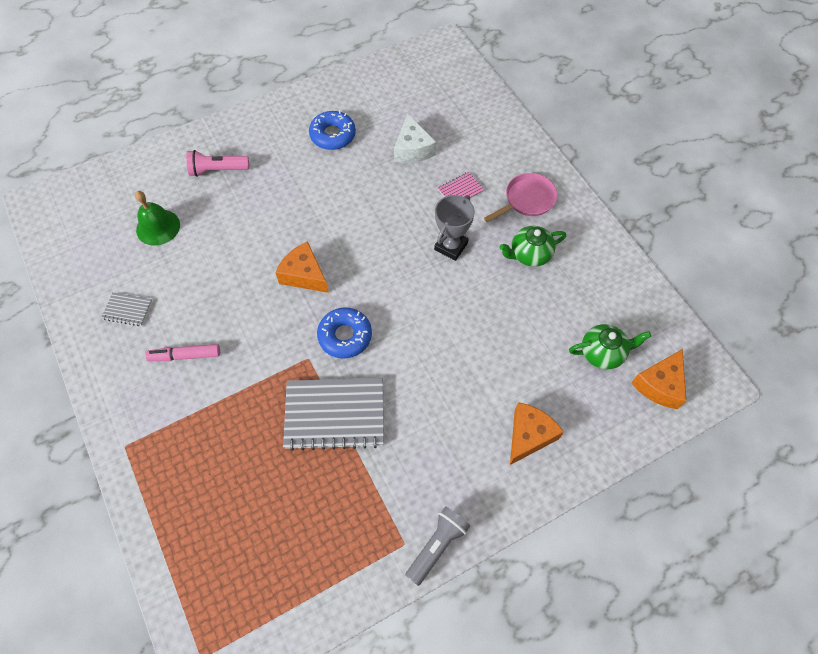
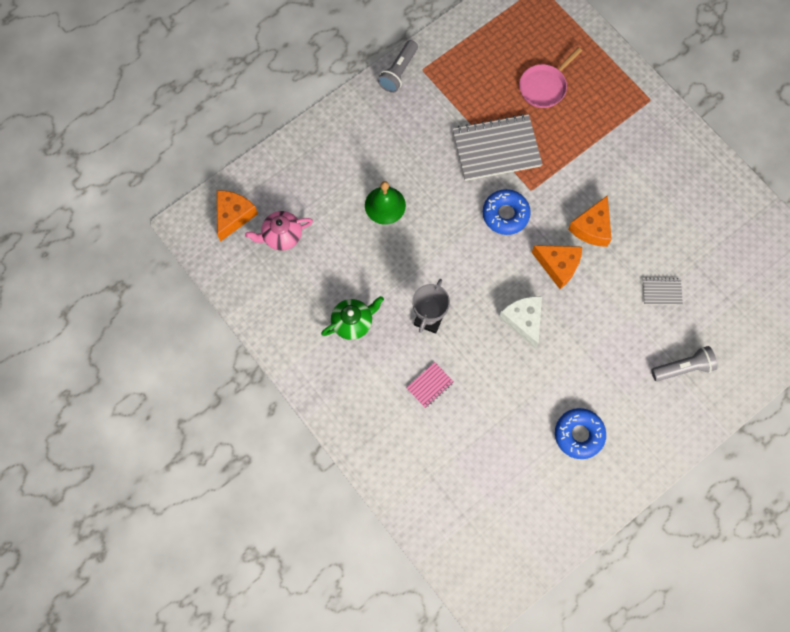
camera: 170 degrees right, 10 degrees up
grey notebook [101,292,152,326] -> grey notebook moved to [643,278,683,305]
green bell [135,191,180,246] -> green bell moved to [365,181,406,225]
pink marker [145,344,220,361] -> none
pink flashlight [186,150,249,177] -> grey flashlight [651,346,717,382]
white cheese [394,113,436,163] -> white cheese moved to [499,296,542,349]
pink pan [484,173,557,222] -> pink pan moved to [519,47,582,108]
orange cheese [510,402,564,465] -> orange cheese moved to [568,195,612,247]
green teapot [569,324,651,369] -> pink teapot [245,211,313,251]

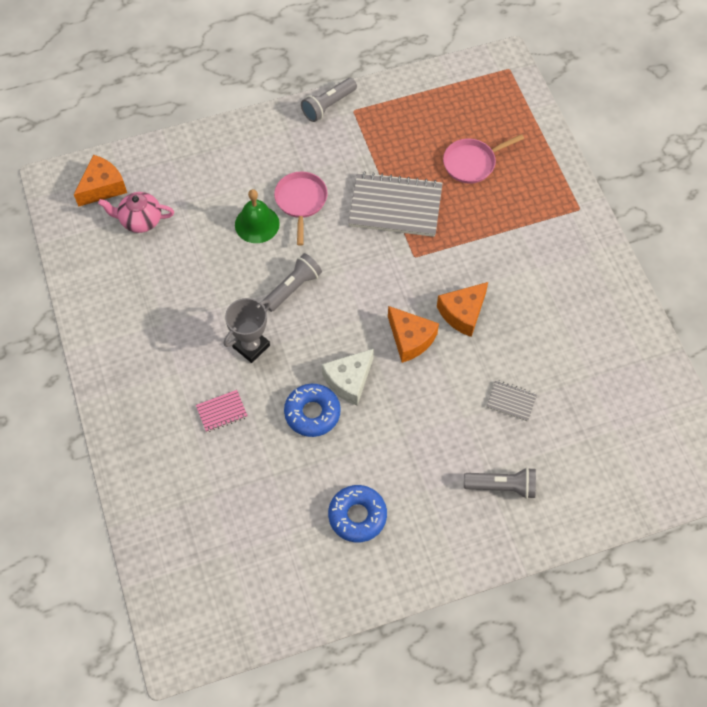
camera: 20 degrees right, 10 degrees down
green teapot [321,296,384,340] -> none
blue donut [483,189,531,235] -> blue donut moved to [284,384,341,437]
white cheese [499,296,542,349] -> white cheese turned 135 degrees counterclockwise [322,349,374,406]
none -> grey flashlight [264,253,322,312]
none -> pink pan [274,171,328,246]

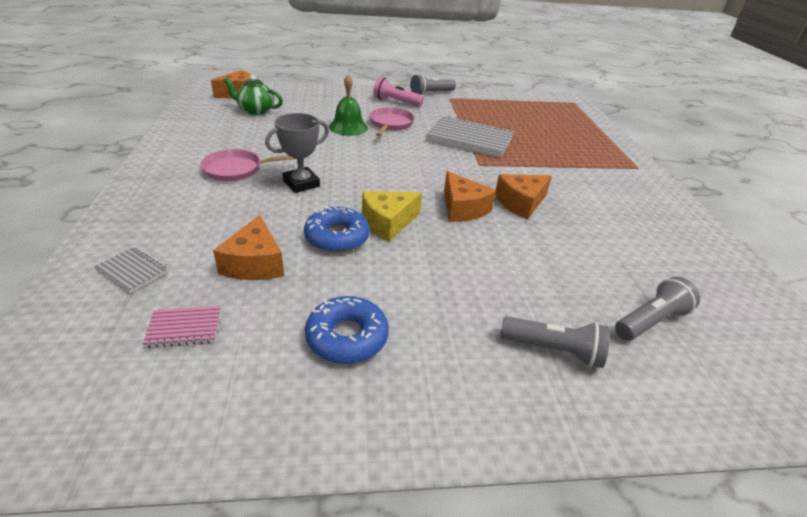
camera: 10 degrees right, 25 degrees down
pink teapot [98,192,174,233] -> green teapot [223,75,283,115]
pink notebook [196,390,248,432] -> pink notebook moved to [143,306,221,348]
grey flashlight [264,253,322,312] -> grey flashlight moved to [615,277,700,341]
white cheese [322,349,374,406] -> yellow cheese [362,191,422,242]
pink pan [443,134,524,184] -> pink pan moved to [201,149,295,181]
grey notebook [486,380,537,422] -> grey notebook moved to [94,247,167,294]
none -> orange cheese [213,215,284,280]
none -> pink flashlight [373,77,424,107]

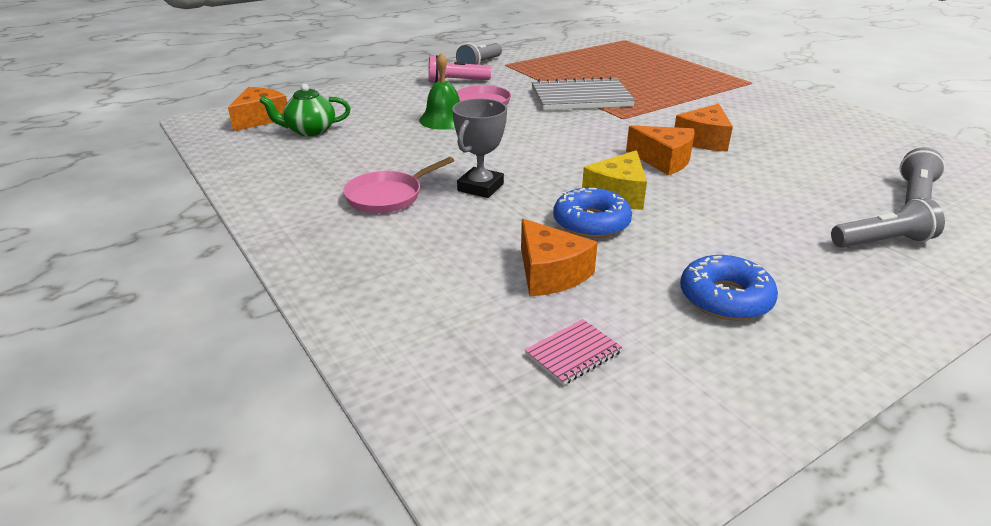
camera: 25 degrees left, 5 degrees down
grey notebook [94,247,167,294] -> none

